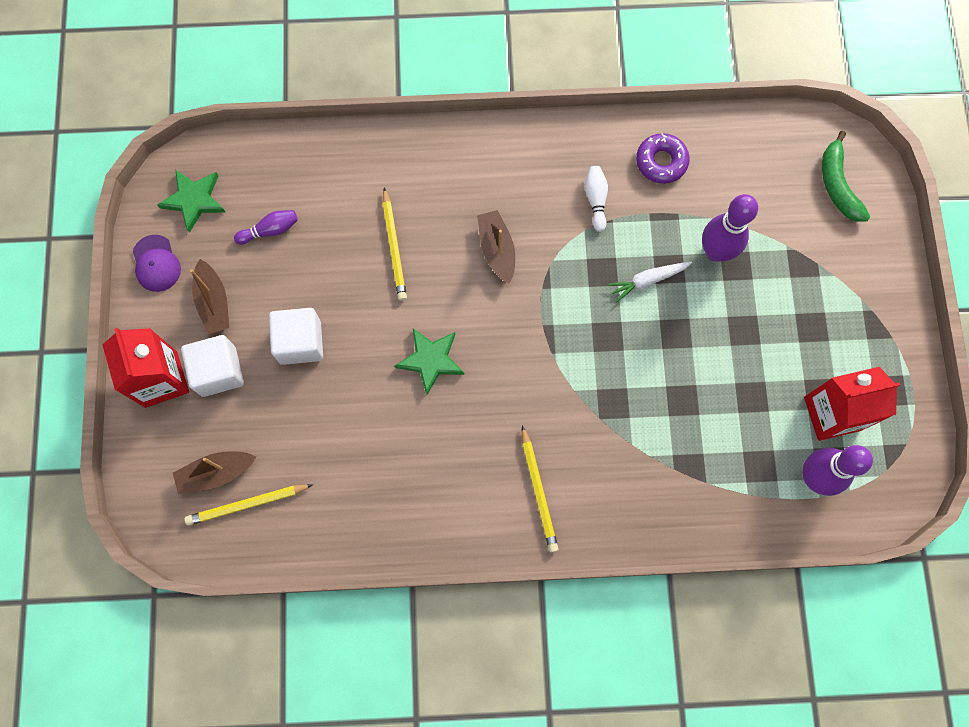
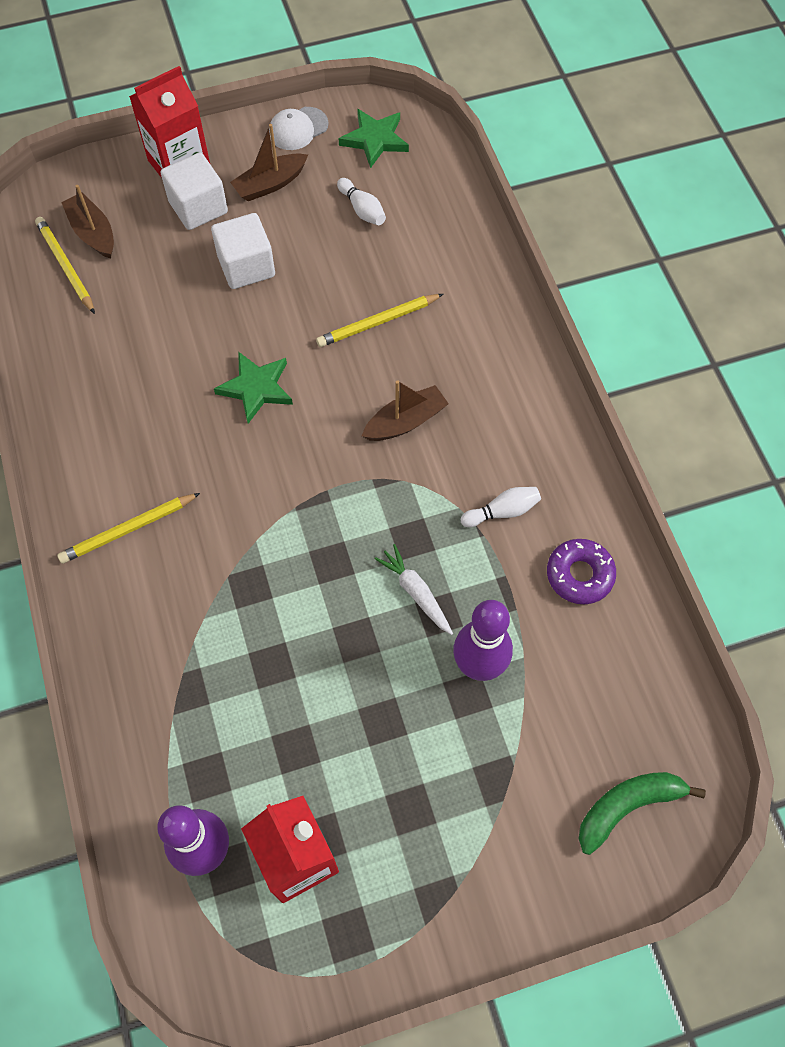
camera: 75 degrees right, 10 degrees down
purple cap [133,235,181,292] -> white cap [269,107,328,150]
purple bowling pin [234,210,298,244] -> white bowling pin [337,178,386,225]

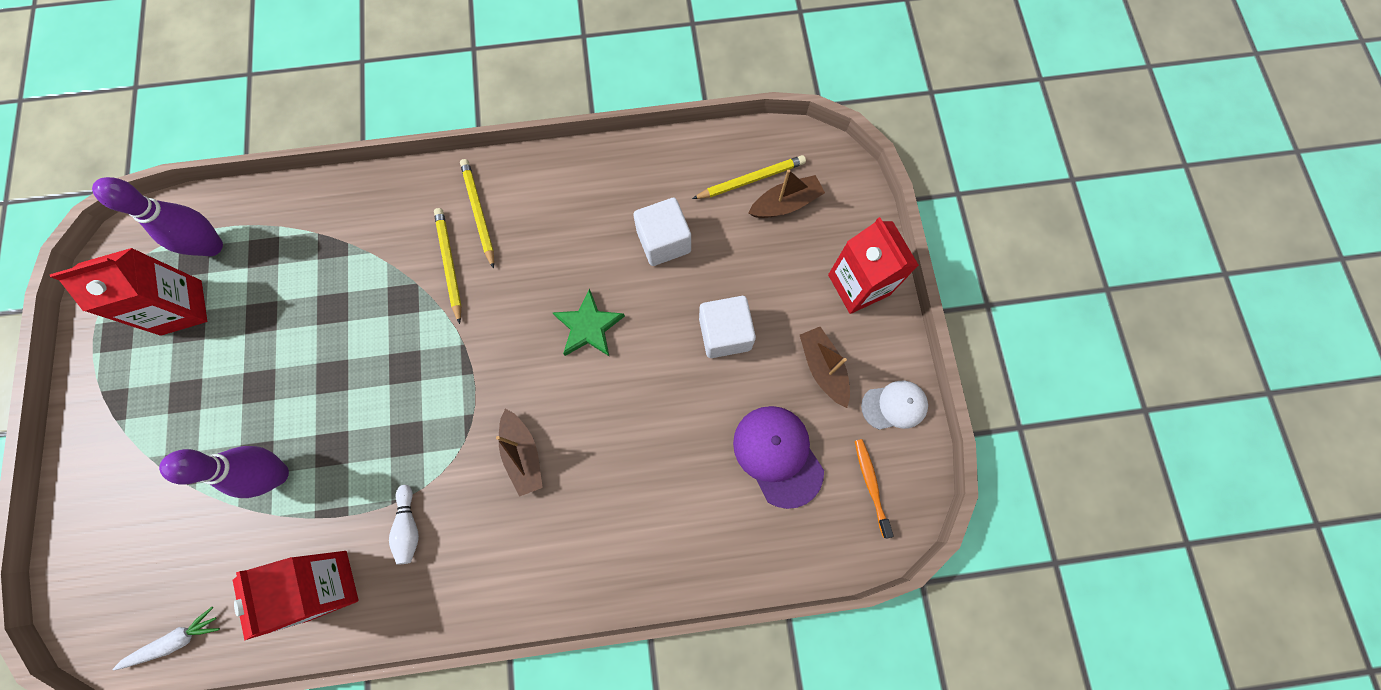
camera: 100 degrees right, 10 degrees up
white cube [161,152,228,230] -> white cube moved to [633,198,691,266]
white cap [269,107,328,150] -> white cap turned 105 degrees clockwise [861,381,928,430]
yellow pencil [316,294,443,347] -> yellow pencil moved to [434,208,462,324]
white bowling pin [337,178,386,225] -> purple cap [733,406,824,509]
green star [339,109,409,168] -> orange toothbrush [855,439,894,539]
white carrot [374,544,453,635] -> white carrot moved to [113,607,220,671]
purple donut [547,539,616,604] -> red carton [233,551,359,641]
green banana [578,772,706,855] -> none

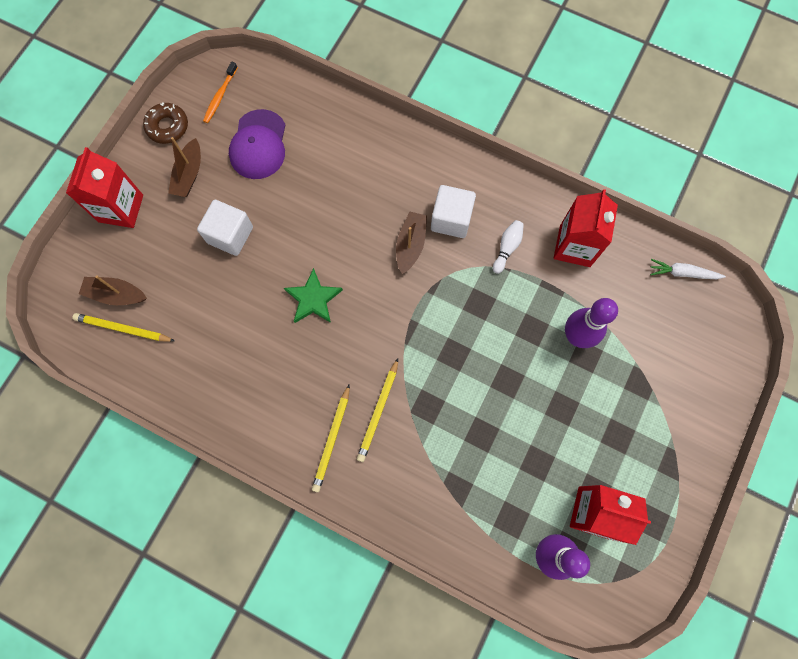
camera: 145 degrees left, 0 degrees up
white cube [633,198,691,266] -> white cube moved to [431,185,476,238]
white cap [861,381,928,430] -> brown donut [143,102,188,144]

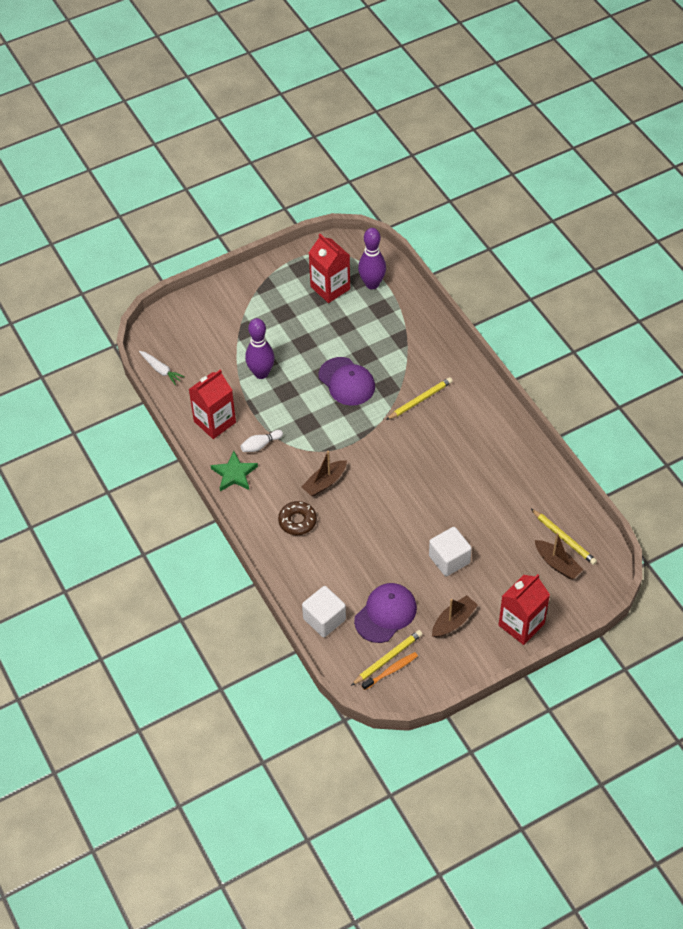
camera: 145 degrees left, 20 degrees down
brown donut [143,102,188,144] -> brown donut moved to [278,501,317,535]
green star [284,268,343,323] -> green star moved to [210,451,258,491]
yellow pencil [312,384,350,492] -> yellow pencil moved to [351,630,422,686]
white cube [431,185,476,238] -> white cube moved to [302,586,346,637]
none -> purple cap [318,357,375,406]

